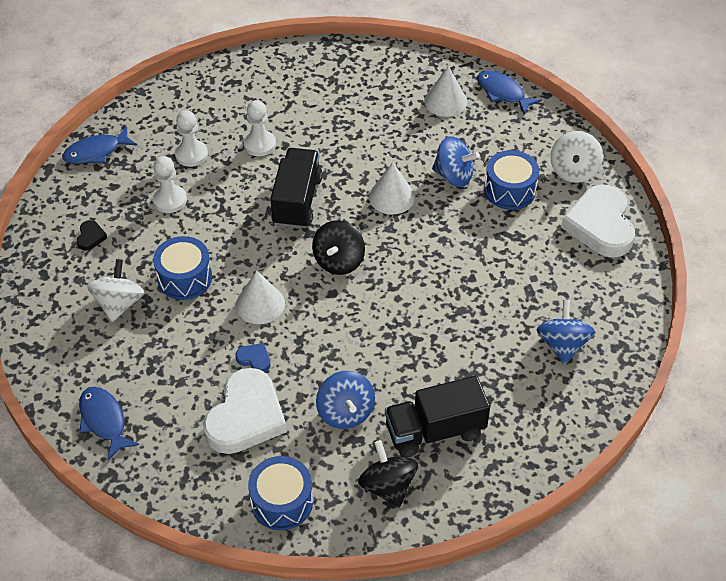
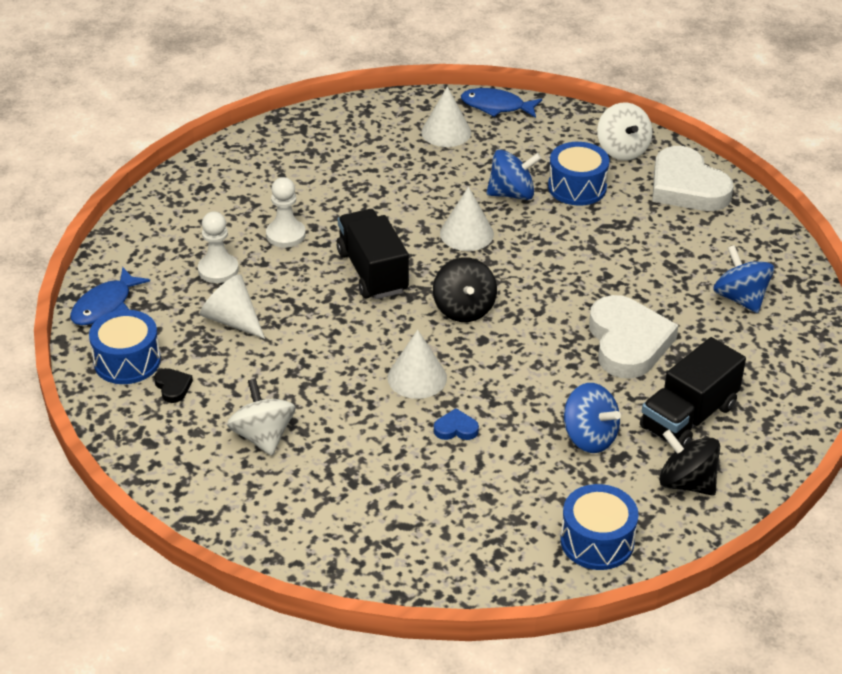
camera: 30 degrees left, 10 degrees down
blue fish [79,387,139,460] -> none
white pawn [153,156,187,213] -> white cone [200,274,265,339]
blue drum [153,236,212,300] -> blue drum moved to [89,310,161,384]
white heart [203,368,287,454] -> white heart moved to [589,295,679,379]

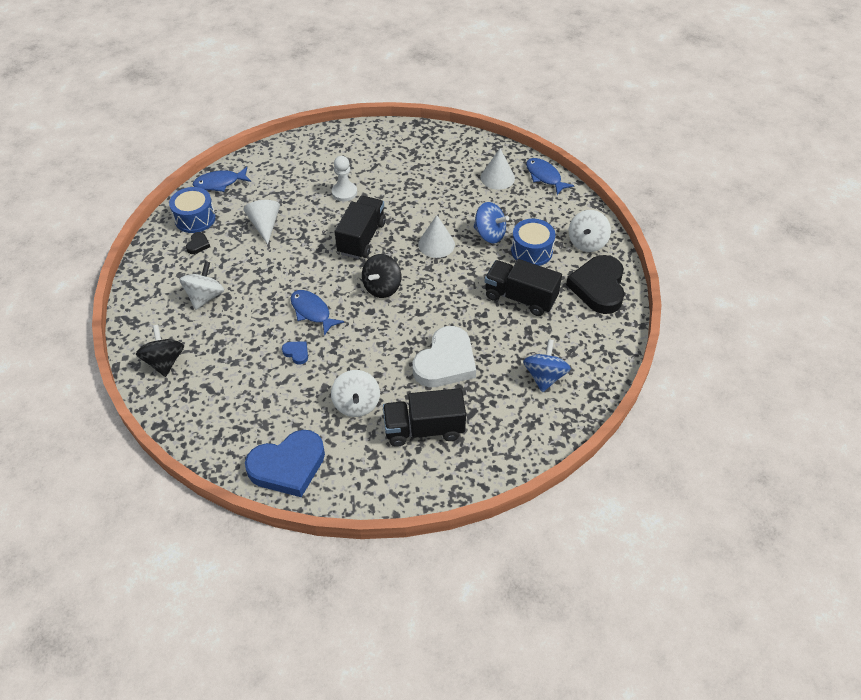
camera: 40 degrees right, 10 degrees up
white pawn [198,211,239,283] -> none
white cone [387,330,447,399] -> blue fish [290,290,344,336]
blue drum [560,484,639,570] -> blue heart [245,430,325,497]
blue spinning top [564,383,621,453] -> white spinning top [331,370,380,417]
white heart [652,146,734,211] -> black heart [566,255,624,314]
black spinning top [659,430,720,496] -> black spinning top moved to [136,325,184,377]
none -> black truck [485,259,562,316]

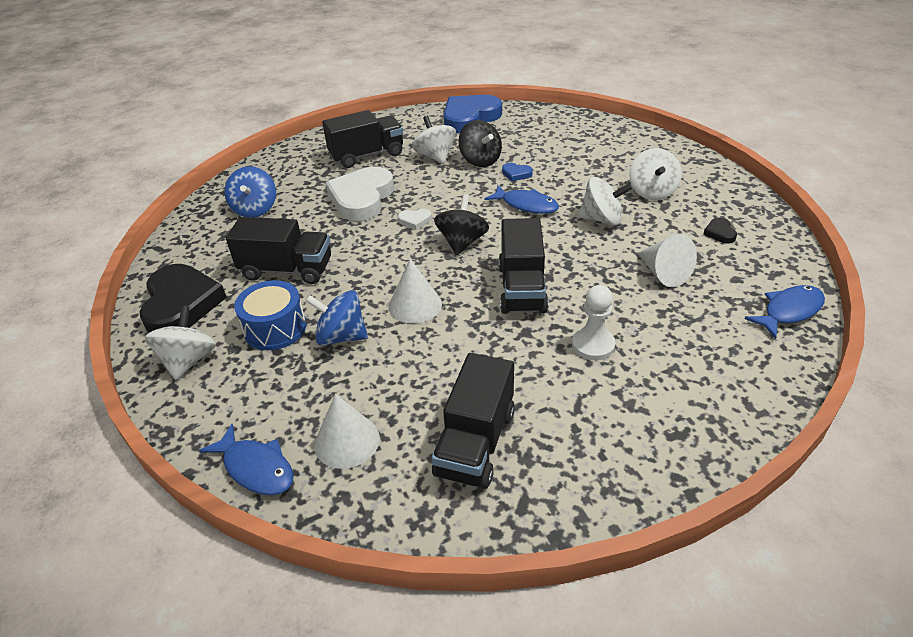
camera: 165 degrees right, 10 degrees down
black spinning top [136,325,184,377] -> black spinning top moved to [458,120,502,167]
blue drum [169,187,216,233] -> none
none -> white heart [398,209,432,230]
none -> black truck [432,353,515,489]
none -> white spinning top [579,177,632,225]

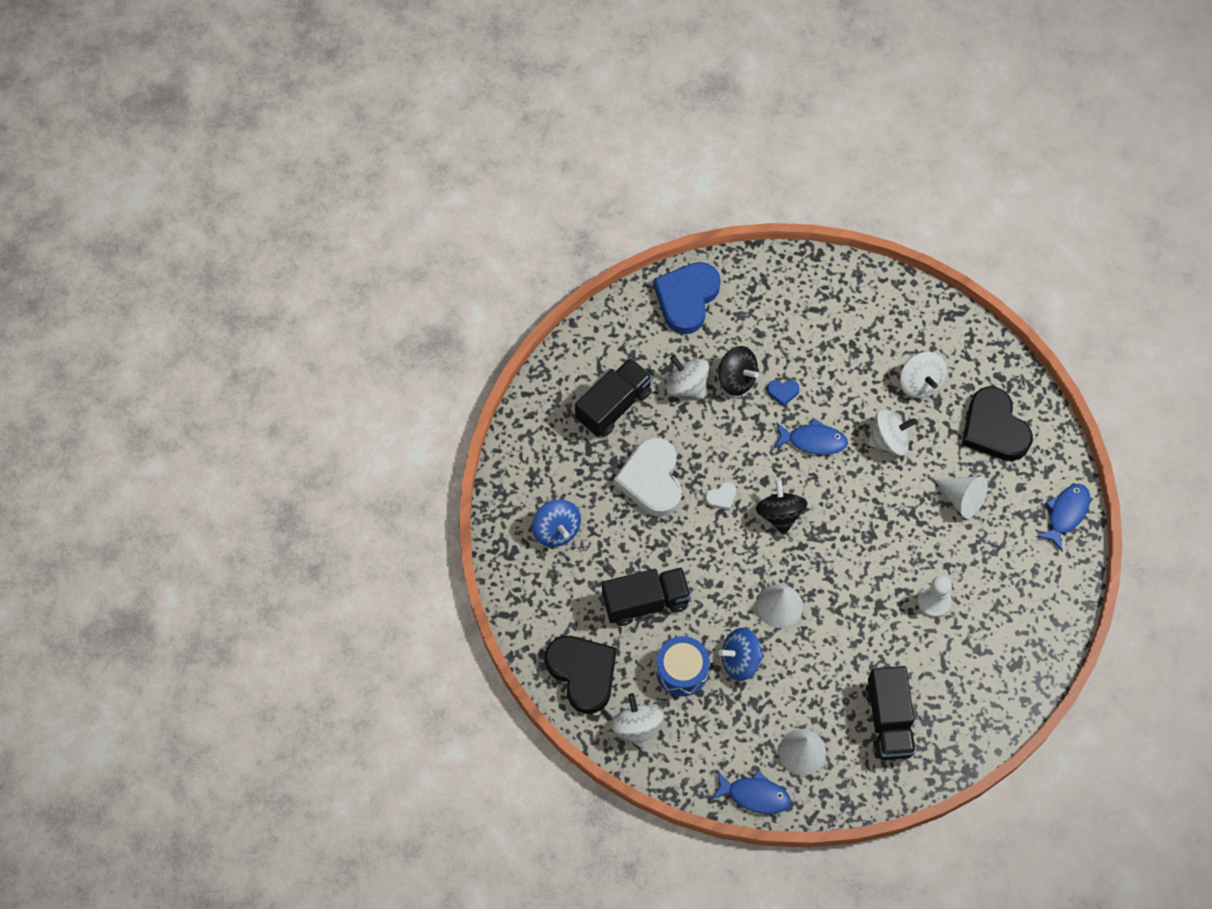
camera: 25 degrees left, 25 degrees up
black truck [498,218,549,314] -> none
black heart [703,217,737,244] -> black heart [962,386,1033,461], size x2.43

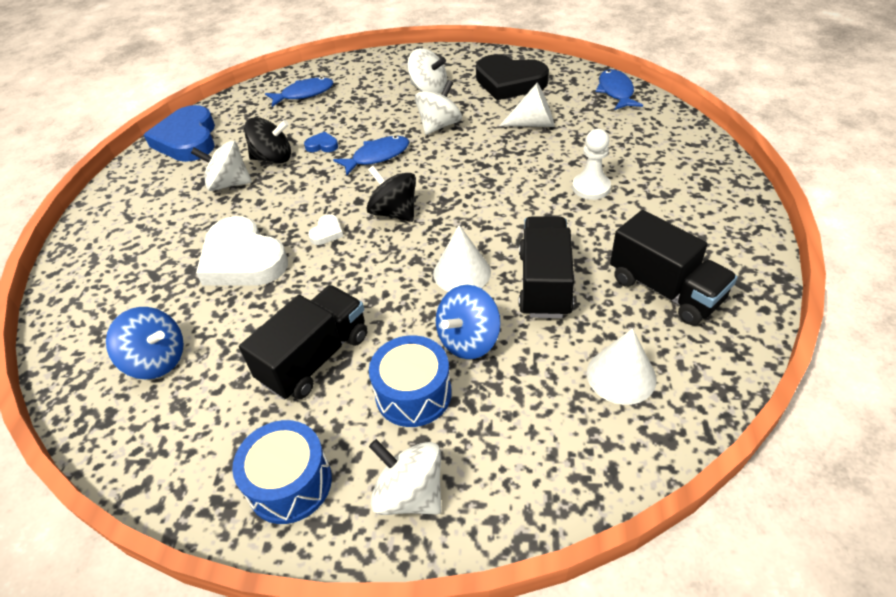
camera: 35 degrees left, 20 degrees down
black heart [545,636,616,714] -> blue drum [232,420,332,524]
black truck [575,358,653,437] -> black truck moved to [519,217,574,318]
blue fish [711,770,791,814] -> blue fish moved to [265,77,333,107]
blue heart [767,380,799,406] -> blue heart turned 135 degrees counterclockwise [304,131,338,152]

